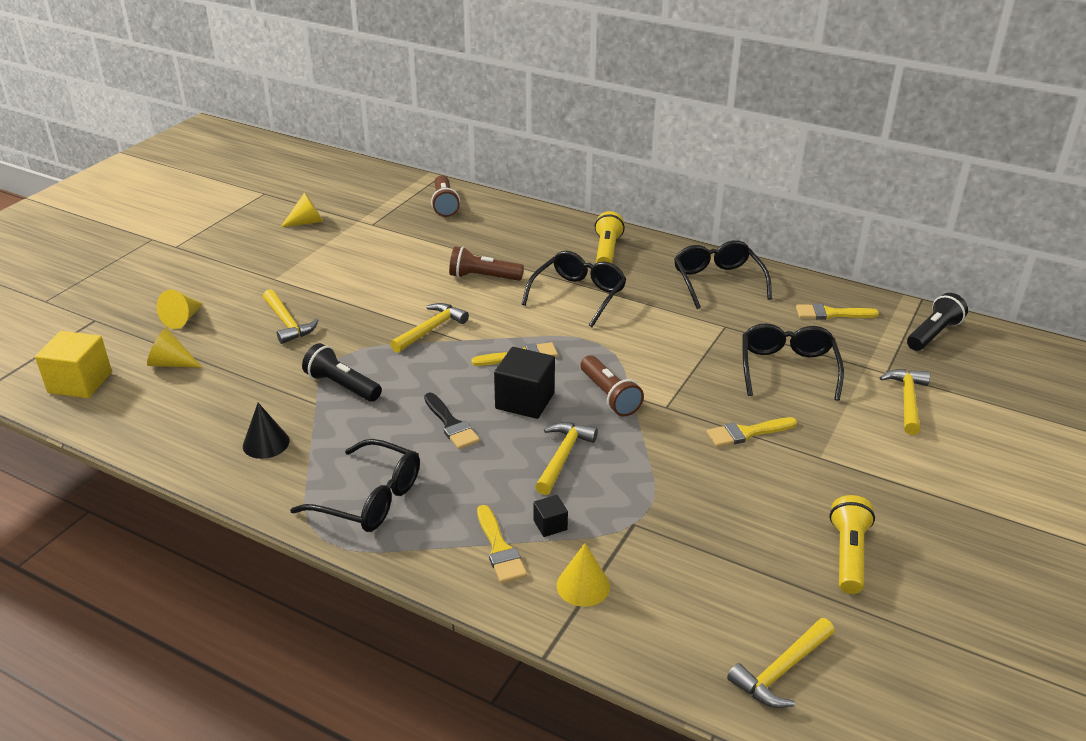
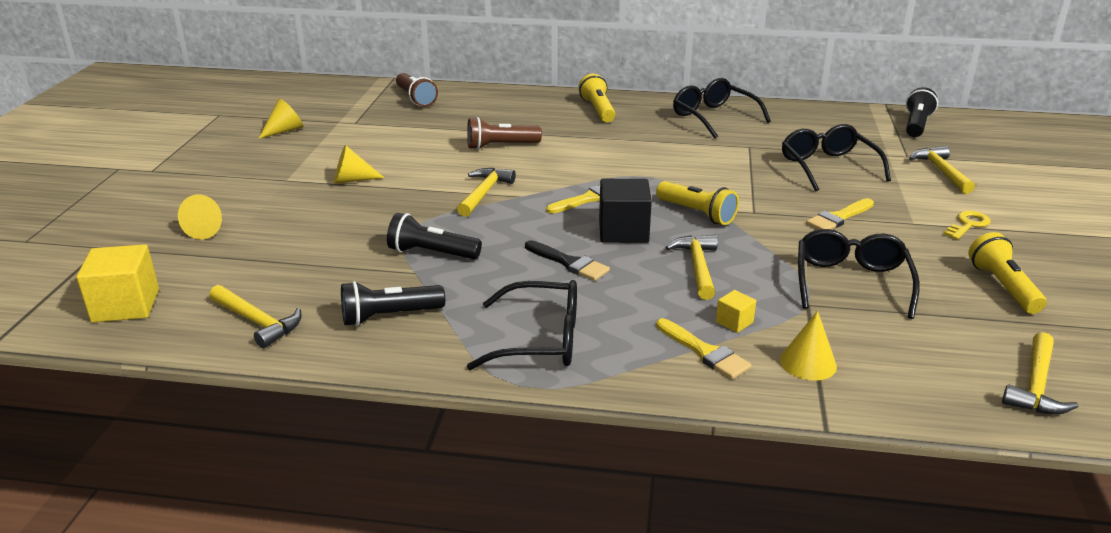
camera: 20 degrees left, 5 degrees down
yellow cone [147,328,202,367] -> yellow cone moved to [334,145,384,184]
black cone [243,403,290,459] -> black flashlight [341,281,445,326]
yellow hammer [263,289,319,344] -> yellow hammer moved to [209,285,302,349]
black glasses [521,251,626,327] -> black glasses moved to [798,229,920,319]
black cube [533,495,568,537] -> yellow cube [716,290,756,333]
brown flashlight [581,355,644,416] -> yellow flashlight [656,181,739,225]
yellow brush [796,303,879,320] -> none
none -> yellow key [943,211,990,240]

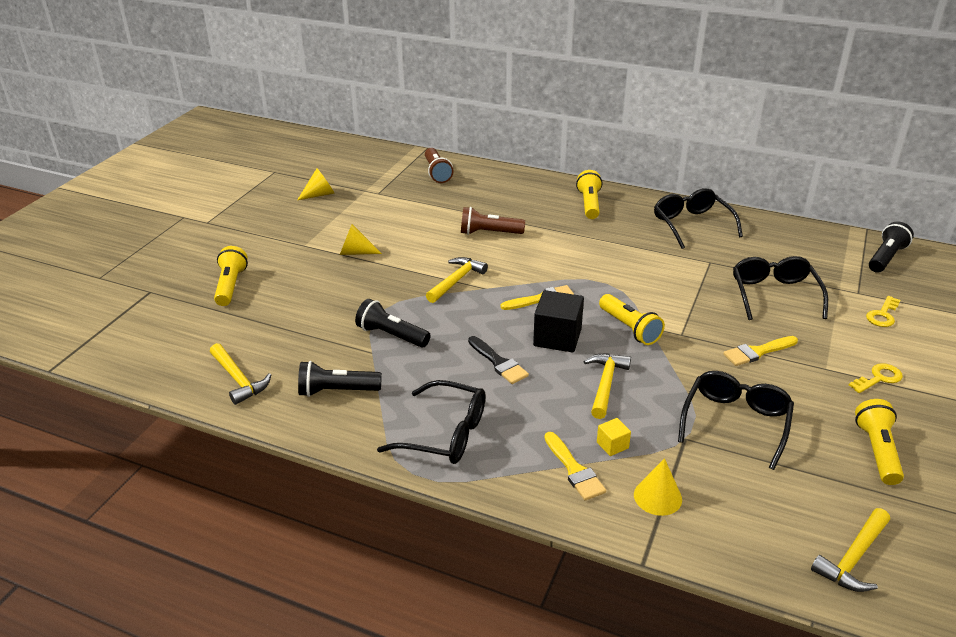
camera: 15 degrees right, 5 degrees up
yellow cube [76,244,159,323] -> none
yellow cone [178,194,222,240] -> yellow flashlight [214,246,248,306]
yellow hammer [909,146,975,194] -> yellow key [866,296,900,327]

